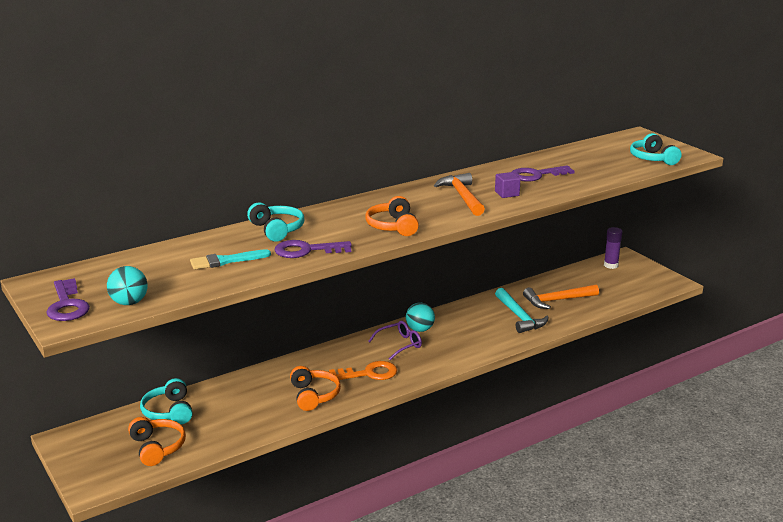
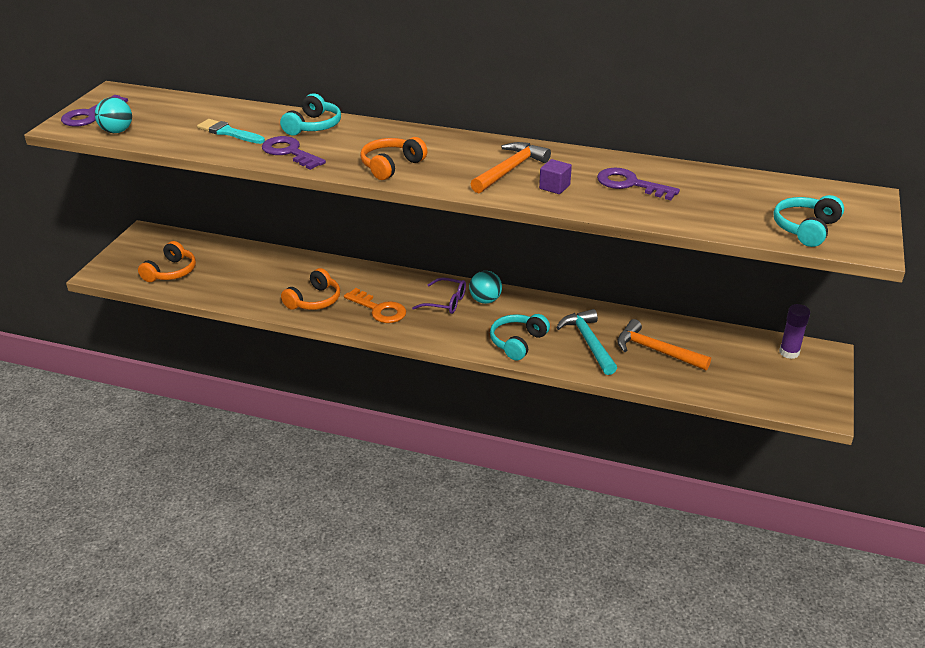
camera: 50 degrees right, 10 degrees up
turquoise headphones [140,378,193,424] -> turquoise headphones moved to [490,314,550,360]
turquoise hammer [495,288,549,333] -> turquoise hammer turned 135 degrees clockwise [556,309,617,375]

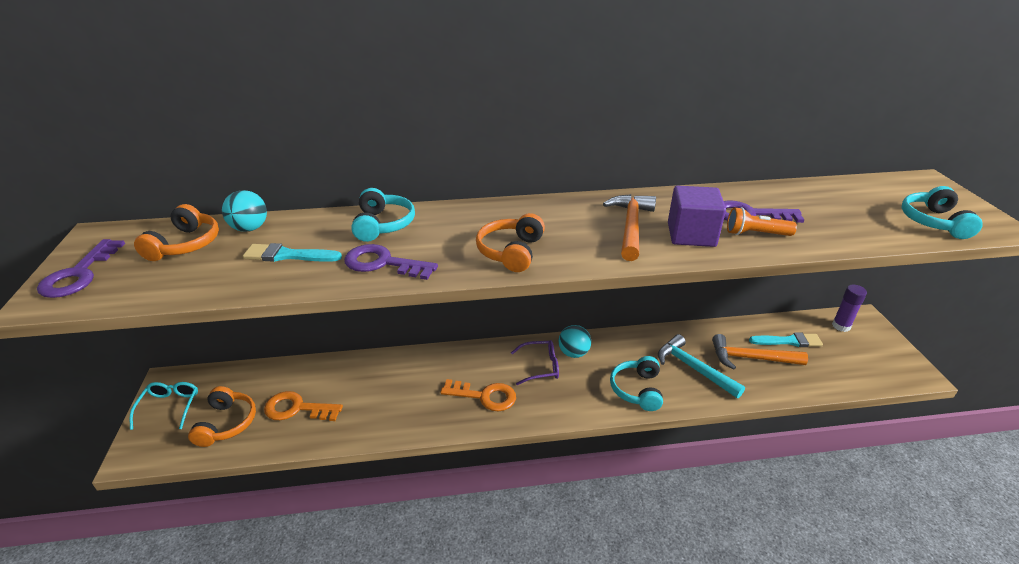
camera: 25 degrees left, 0 degrees up
turquoise ball [95,97,132,133] -> turquoise ball moved to [222,190,267,232]
orange headphones [281,268,340,310] -> orange headphones moved to [134,204,219,261]
purple cube [539,159,572,194] -> purple cube [668,186,726,247], size x1.73
none -> turquoise glasses [130,382,198,430]
none -> orange key [264,391,343,421]
none -> orange flashlight [727,207,797,236]
none -> turquoise brush [749,333,823,347]

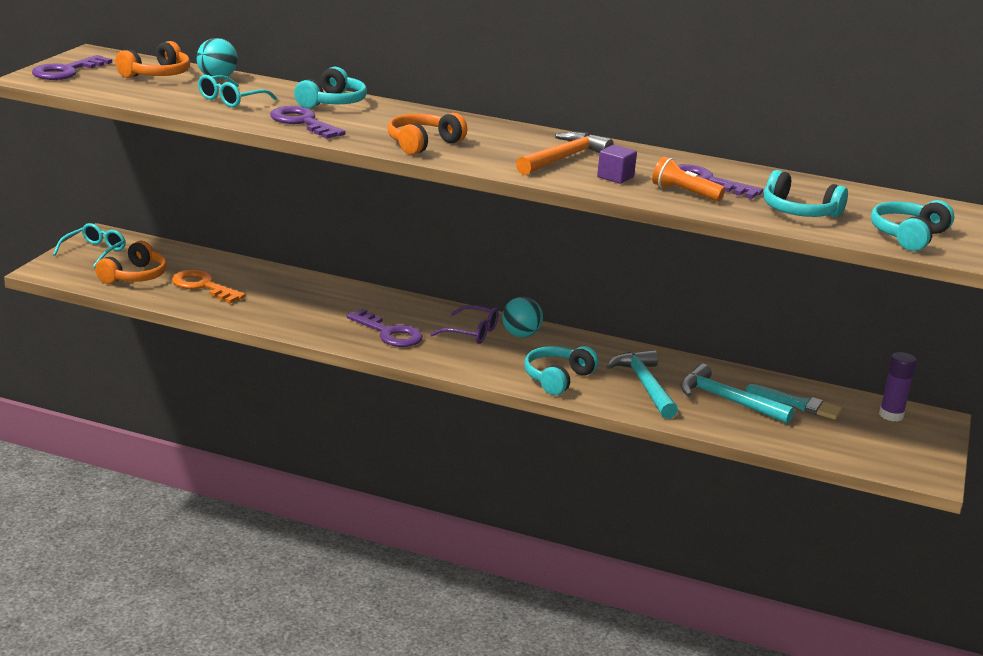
camera: 25 degrees right, 10 degrees down
turquoise brush [243,243,342,262] -> turquoise glasses [198,75,277,108]
orange key [440,379,516,411] -> purple key [347,309,423,347]
purple cube [668,186,726,247] -> purple cube [597,145,637,184], size x0.58
orange hammer [712,334,808,369] -> turquoise hammer [680,364,794,424]
none -> turquoise headphones [764,170,848,217]

